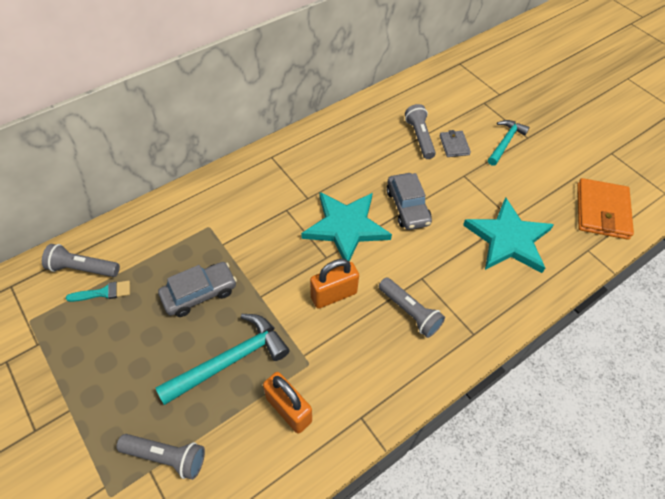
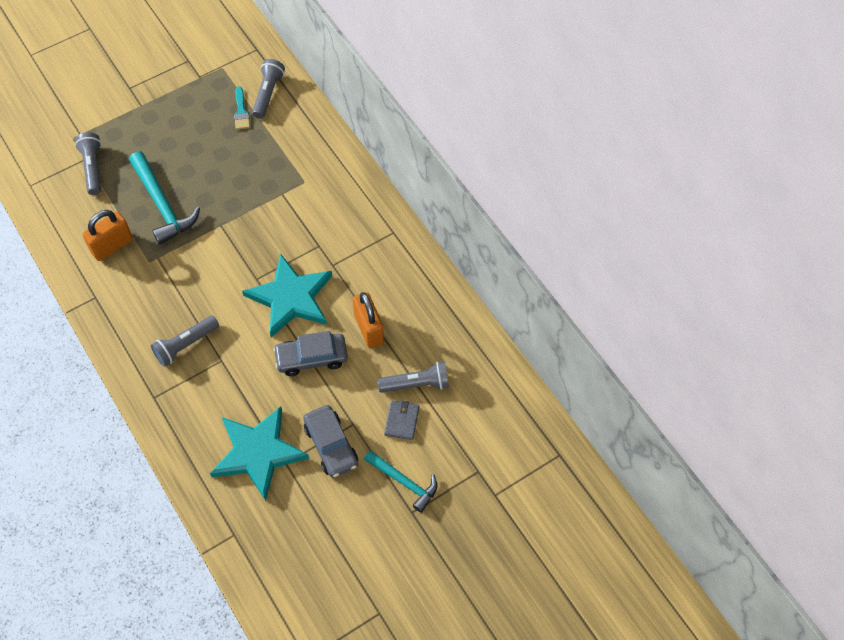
camera: 95 degrees right, 5 degrees up
grey flashlight [116,434,205,480] -> grey flashlight turned 150 degrees clockwise [75,132,101,195]
grey car [158,262,237,317] -> grey car moved to [303,405,358,478]
orange padlock [310,259,359,309] -> orange padlock moved to [353,292,384,348]
grey wallet [439,130,471,157] -> grey wallet turned 75 degrees counterclockwise [384,400,419,440]
orange wallet [577,178,634,240] -> none

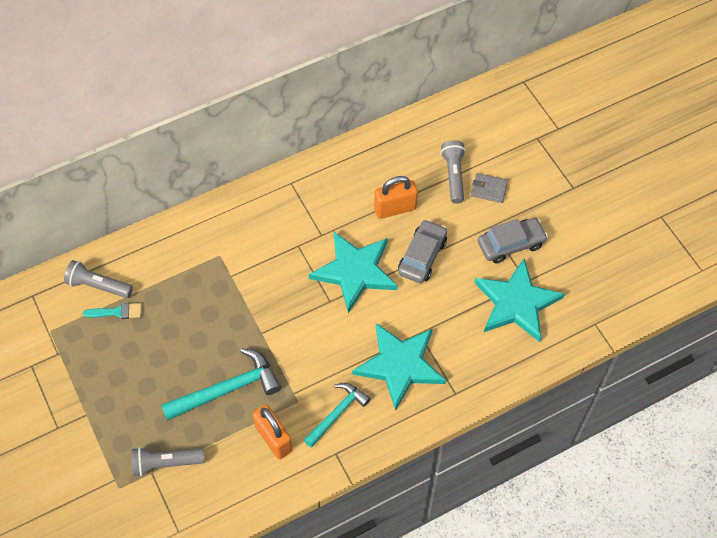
camera: 85 degrees left, 0 degrees up
grey flashlight [151,315,219,367] -> turquoise star [352,323,446,411]
grey car [273,331,348,376] -> grey car turned 150 degrees counterclockwise [398,220,447,283]
turquoise hammer [364,450,437,513] -> turquoise hammer moved to [304,383,371,448]

